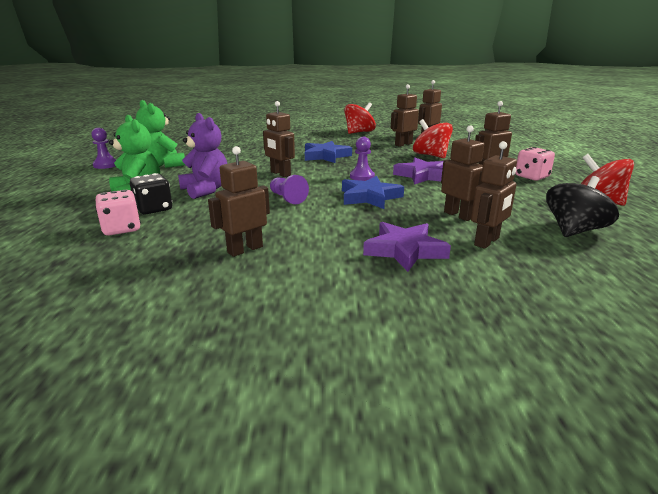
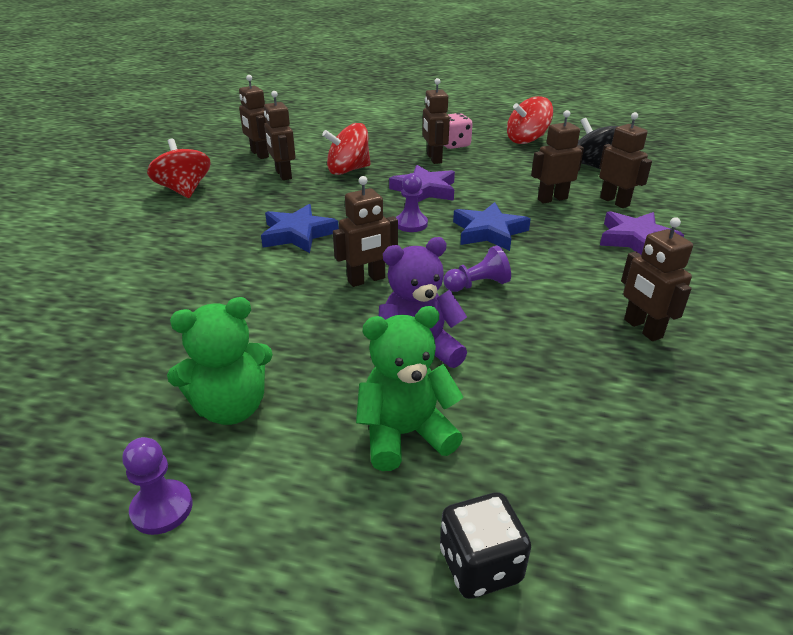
camera: 75 degrees left, 10 degrees up
pink dice [95,190,141,235] -> none
black dice [130,173,172,214] -> black dice moved to [440,492,531,599]

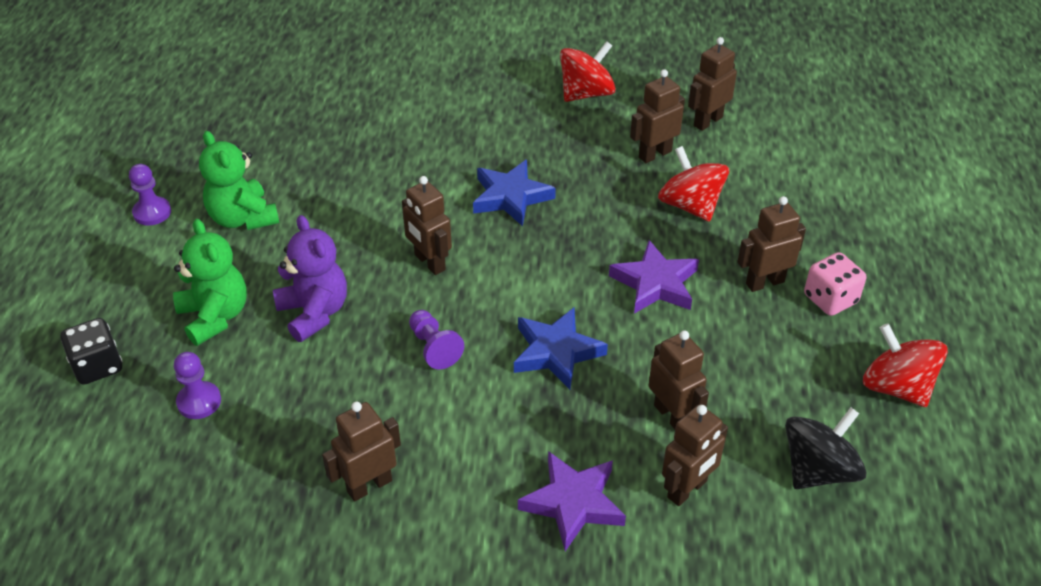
camera: 80 degrees right, 10 degrees up
purple pawn [396,173,428,232] -> purple pawn moved to [174,352,221,419]

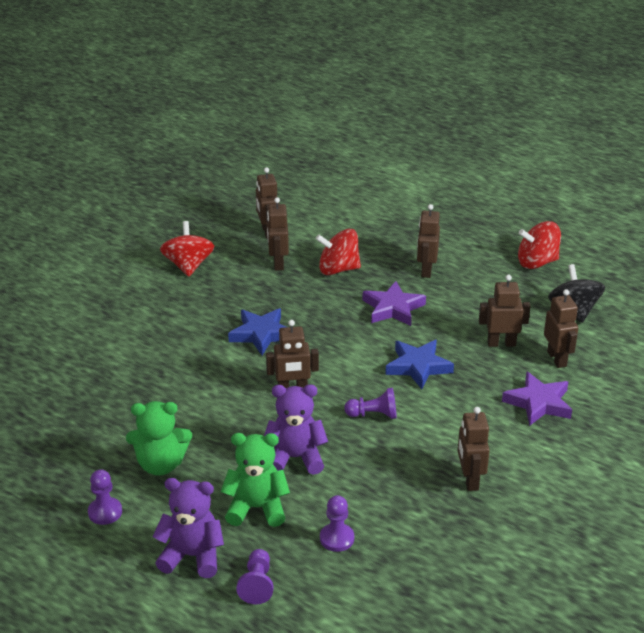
camera: 60 degrees left, 10 degrees down
black dice [60,318,122,385] -> purple pawn [236,549,273,604]
pink dice [804,252,866,316] -> none
none -> purple teddy bear [152,478,224,578]

